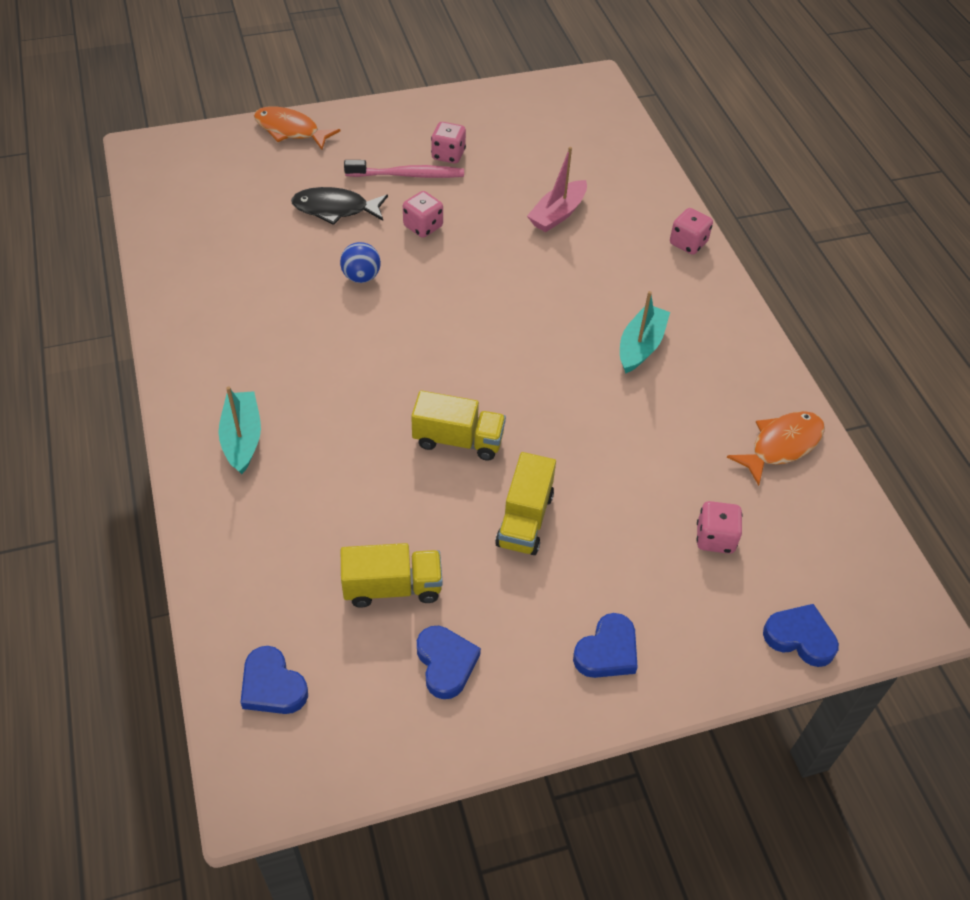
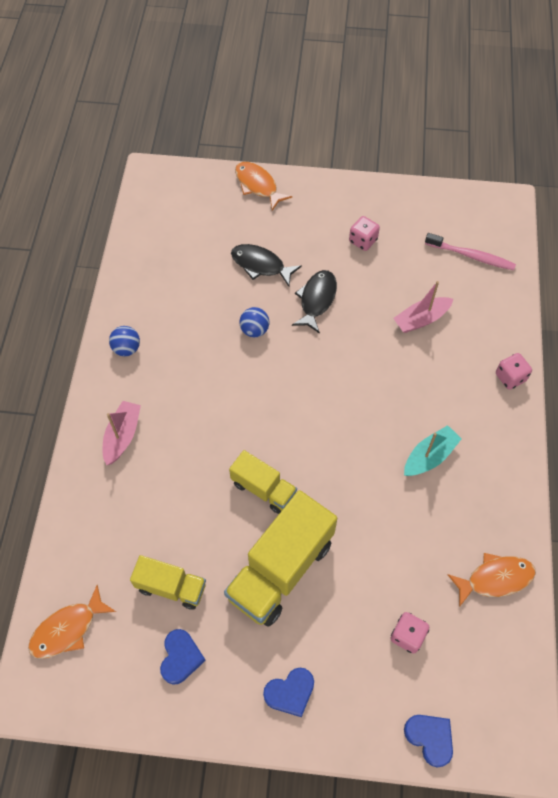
camera: 25 degrees right, 10 degrees up
turquoise boat [218,386,261,474] -> pink boat [103,401,141,465]
blue heart [240,646,308,714] -> orange fish [28,585,116,659]
pink toothbrush [344,160,464,178] -> pink toothbrush moved to [425,233,516,270]
pink dice [403,191,443,238] -> black fish [292,270,337,334]
yellow truck [495,452,556,555] -> yellow truck [224,490,337,627], size x1.78
none -> blue ball [109,326,140,356]

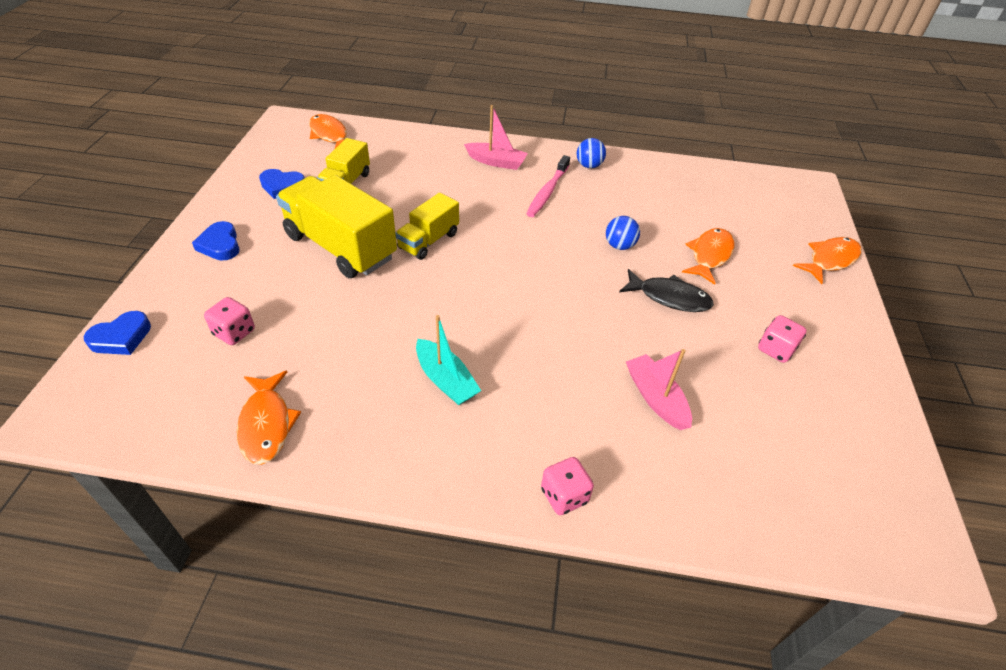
camera: 90 degrees right, 15 degrees down
black fish [231,244,302,286] -> orange fish [682,228,734,285]
pink toothbrush [425,233,516,270] -> pink toothbrush moved to [526,155,570,217]

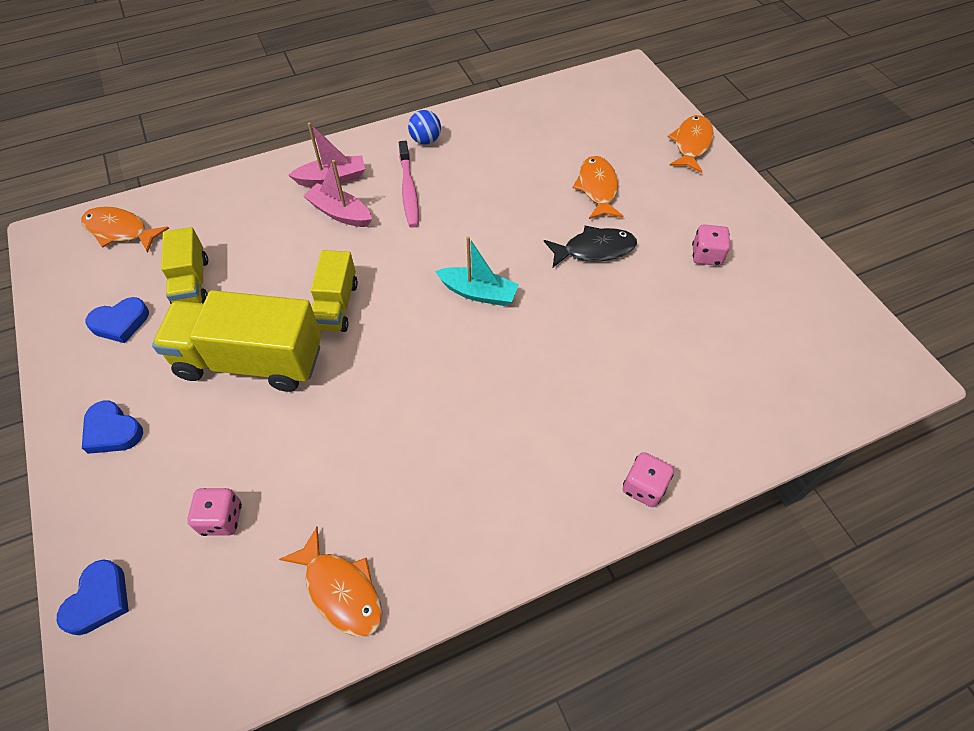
camera: 30 degrees left, 10 degrees up
turquoise boat [416,315,481,405] -> turquoise boat moved to [435,236,519,306]
blue ball [606,216,640,250] -> none
pink boat [626,349,692,430] -> pink boat moved to [304,160,372,227]

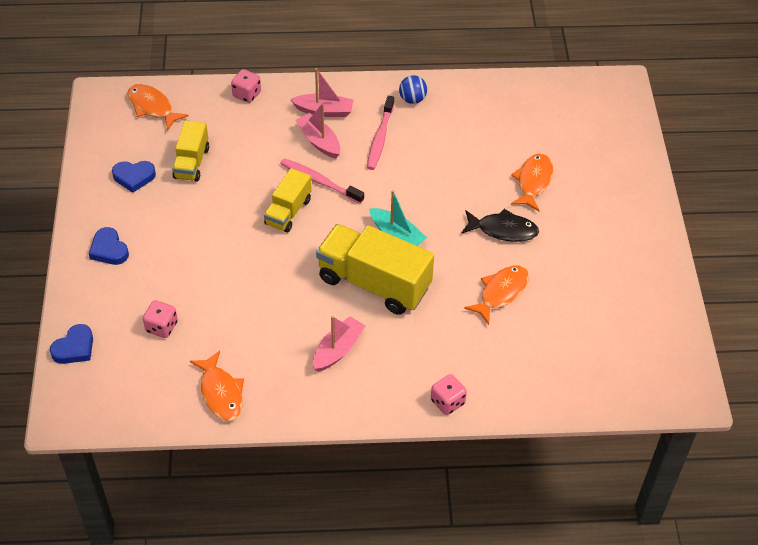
camera: 20 degrees right, 5 degrees down
yellow truck [152,290,322,392] -> yellow truck moved to [316,224,434,315]
orange fish [667,115,714,173] -> orange fish moved to [464,265,529,325]
pink dice [692,224,730,266] -> pink dice moved to [231,69,261,103]
none -> pink toothbrush [280,158,364,204]
none -> pink boat [313,316,365,372]

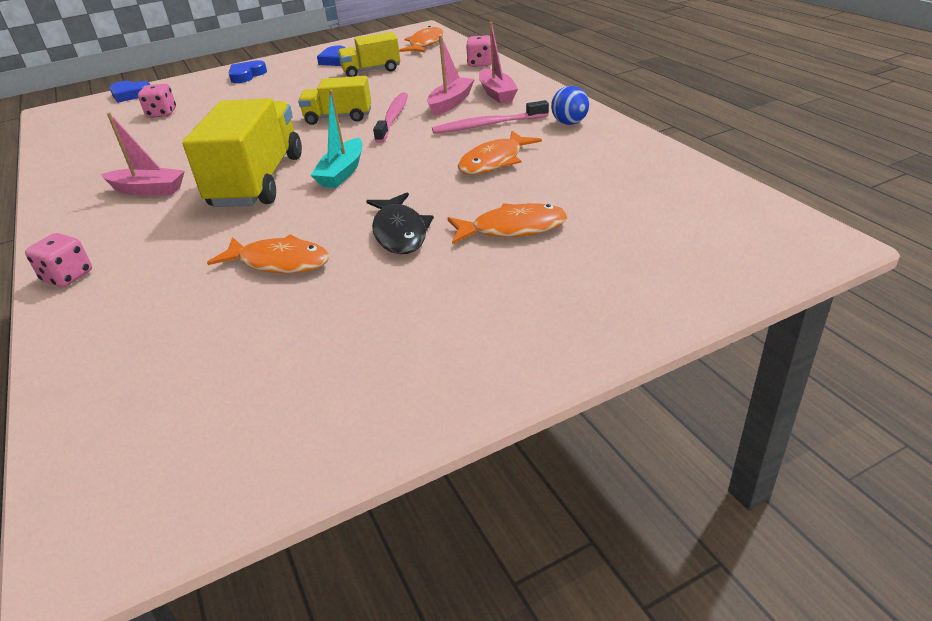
camera: 70 degrees right, 15 degrees down
orange fish [190,350,244,421] -> orange fish moved to [458,131,542,175]

